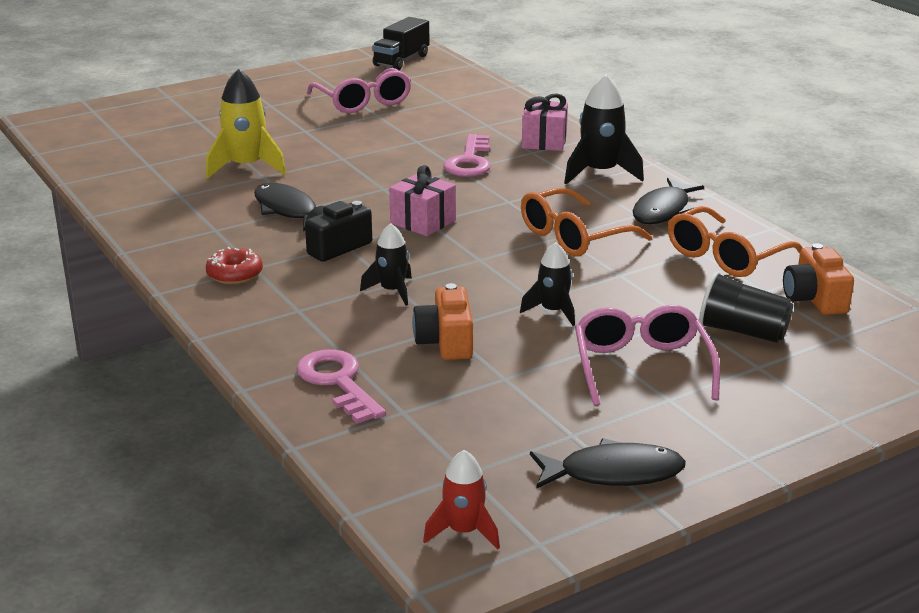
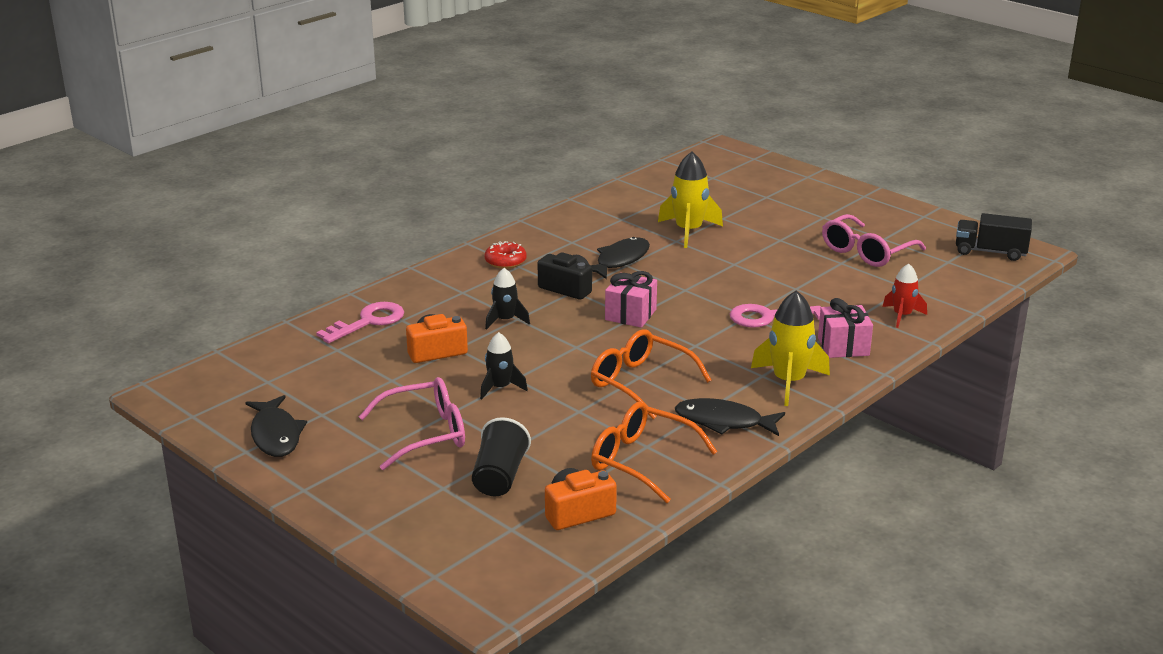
camera: 75 degrees right, 0 degrees up
red rocket [423,450,500,549] -> red rocket moved to [883,264,927,328]
black rocket [564,74,644,184] -> yellow rocket [751,290,830,406]

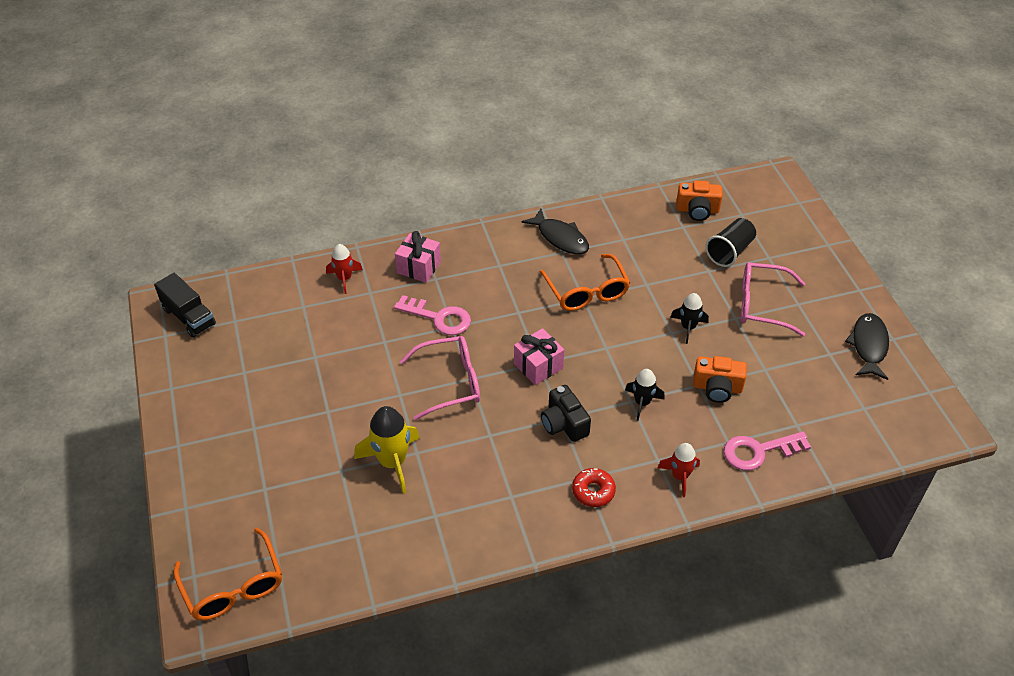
camera: 150 degrees left, 20 degrees up
black fish [591,237,650,279] -> none
orange glasses [591,402,717,503] -> orange glasses moved to [174,528,282,621]
yellow rocket [751,290,830,406] -> none
pink glasses [822,214,926,267] -> pink glasses moved to [400,336,480,420]
none -> red rocket [657,443,700,497]

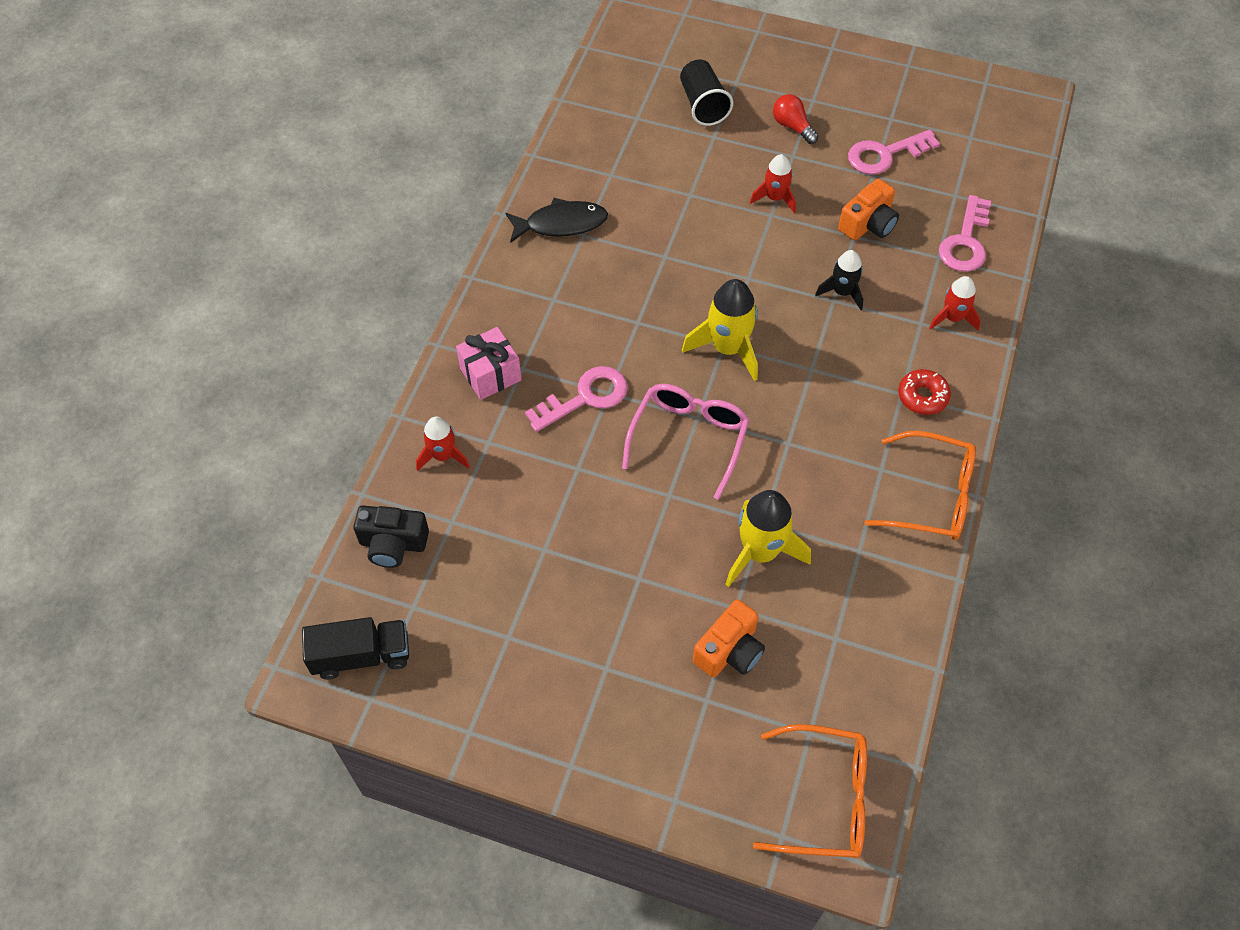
camera: 55 degrees left, 10 degrees up
pink gift [514,328,564,385] -> yellow rocket [682,279,758,381]
orange glasses [540,254,630,311] -> orange glasses moved to [865,431,976,540]
black camera [541,385,591,442] -> black camera moved to [353,505,429,568]
black rocket [670,293,709,344] -> red rocket [750,154,796,213]
orange camera [677,181,723,221] -> orange camera moved to [693,599,765,677]
pink glasses [741,262,805,337] -> red light bulb [773,94,818,144]
black fish [845,313,889,380] -> none
none -> pink key [848,130,940,175]

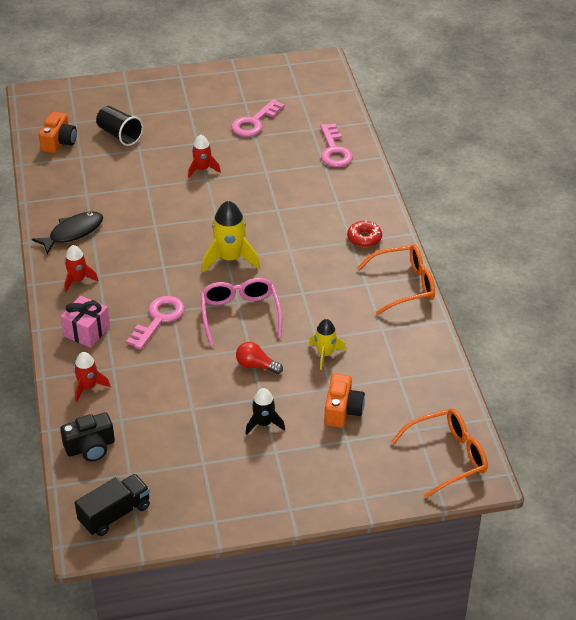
camera: 30 degrees left, 15 degrees down
yellow rocket [725,490,811,587] -> yellow rocket [309,319,346,370], size x0.61
red light bulb [773,94,818,144] -> red light bulb moved to [236,342,283,374]
black rocket [815,250,863,310] -> black rocket moved to [245,388,285,435]
orange camera [838,179,899,240] -> orange camera moved to [39,112,77,153]
red rocket [929,276,981,331] -> red rocket moved to [64,245,98,292]

